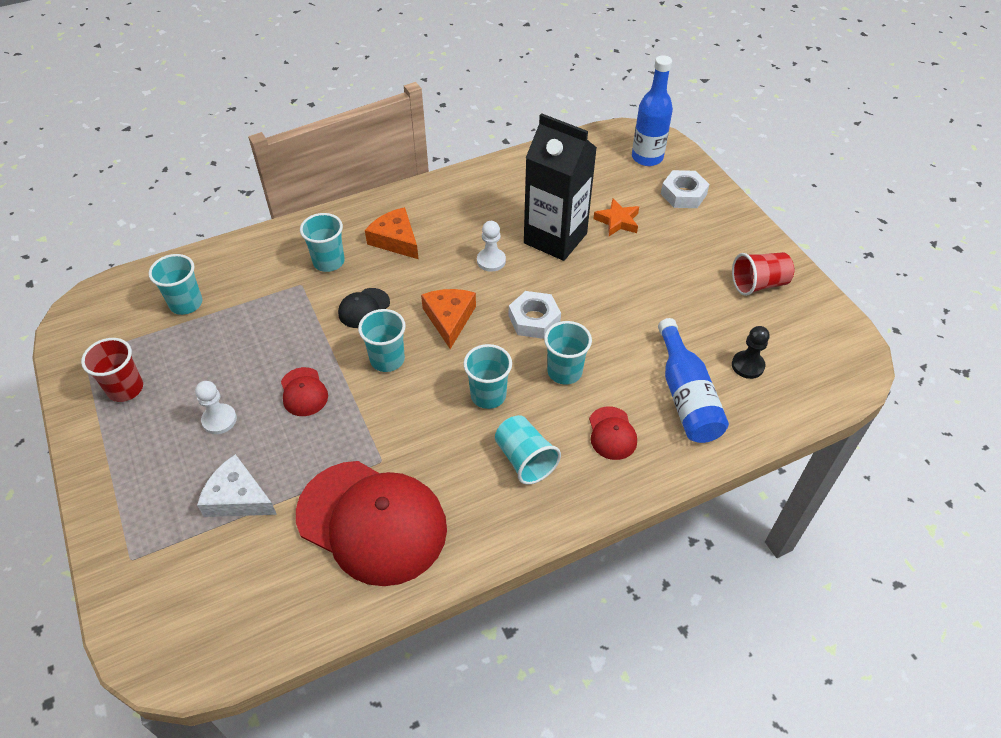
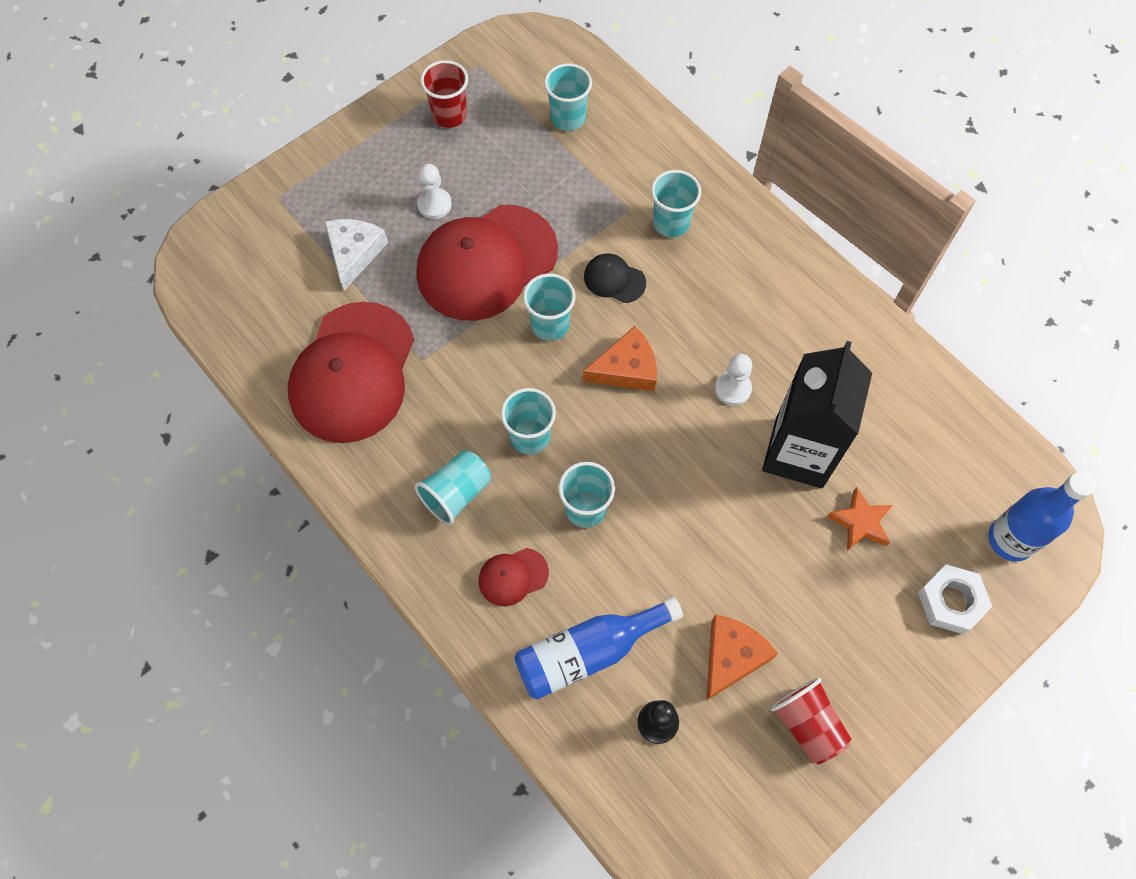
camera: 75 degrees right, 15 degrees up
red cap [281,367,328,416] -> red cap [417,205,558,321], size x2.34
orange cheese [365,207,418,259] -> orange cheese moved to [706,615,778,701]
white nut [509,291,561,339] -> none

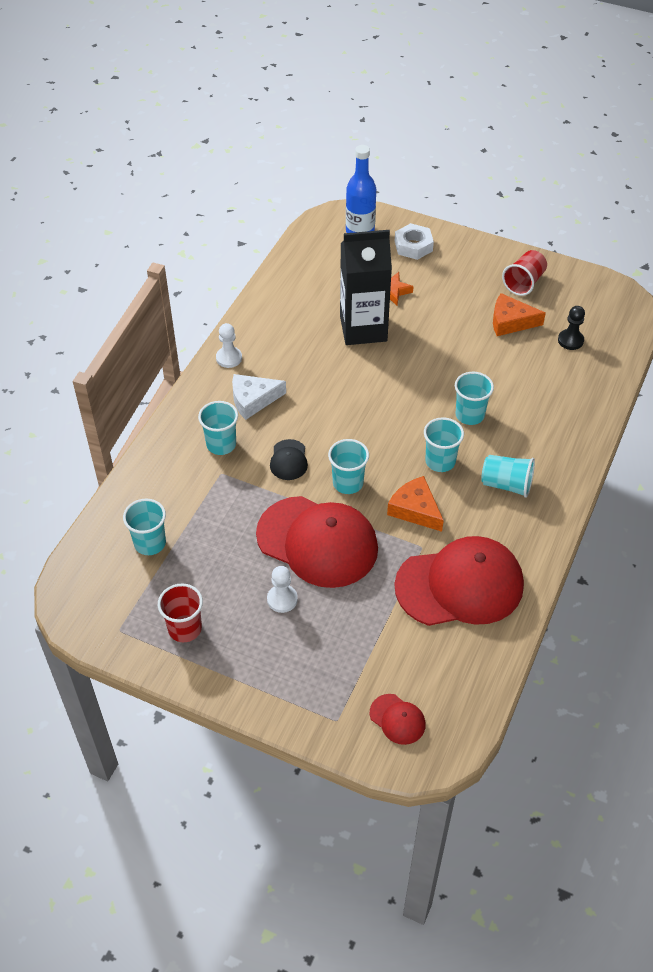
camera: 115 degrees left, 15 degrees down
white cheese [325,219,388,291] -> white cheese moved to [232,374,286,420]
red cap [478,548,549,606] -> red cap moved to [370,694,426,745]
blue bottle [514,597,683,699] -> none
orange cheese [583,326,657,391] -> orange cheese moved to [387,476,444,532]
white pawn [715,354,752,406] -> white pawn moved to [216,323,242,368]

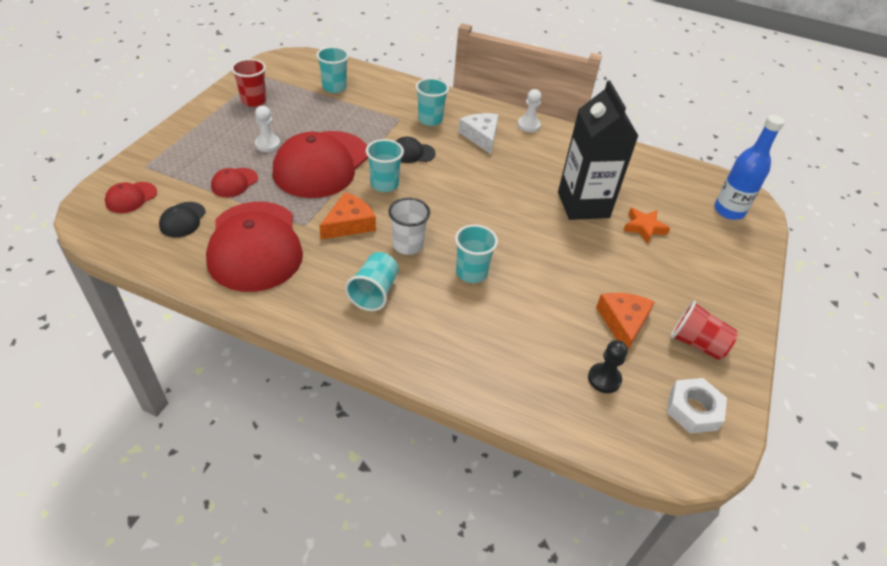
camera: 85 degrees right, 5 degrees down
white nut [395,223,434,260] -> white nut moved to [667,378,727,434]
turquoise cup [424,417,464,472] -> white cup [388,198,430,255]
none -> black cap [159,202,206,238]
none -> red cap [211,168,258,197]

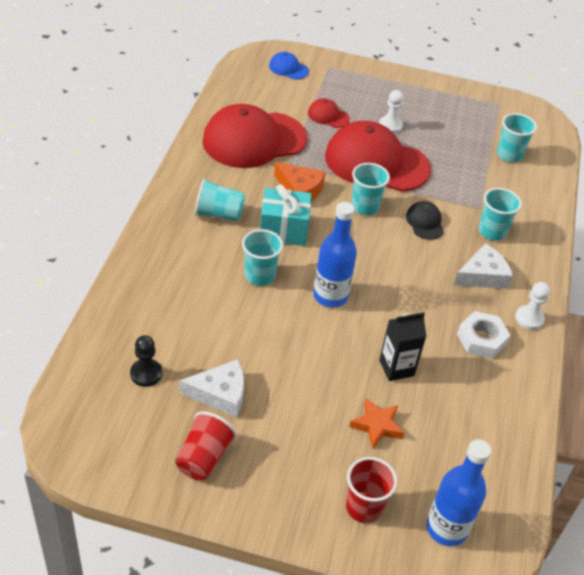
camera: 80 degrees right, 0 degrees up
red cap [105,182,157,213] -> blue cap [269,52,309,79]
black cap [159,202,206,238] -> none
red cup [231,59,267,107] -> red cup moved to [346,457,397,523]
white cup [388,198,430,255] -> turquoise gift [260,184,312,246]
black carton [558,81,638,220] -> black carton [379,312,426,381], size x0.55
orange cheese [596,293,655,350] -> white cheese [180,359,244,418]
white nut [667,378,727,434] -> white nut moved to [457,311,510,359]
none -> blue bottle [313,202,357,307]

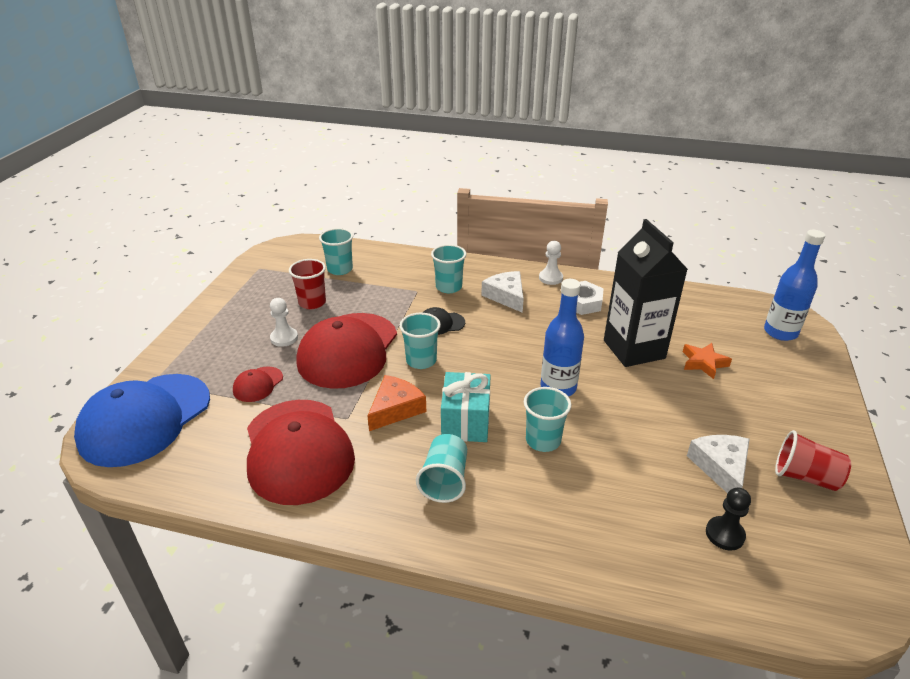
camera: 85 degrees left, 10 degrees down
blue cap [269,52,309,79] -> blue cap [74,374,210,467], size x2.34
red cup [346,457,397,523] -> red cup moved to [289,259,326,309]
black carton [379,312,426,381] -> black carton [604,219,688,367], size x1.83

